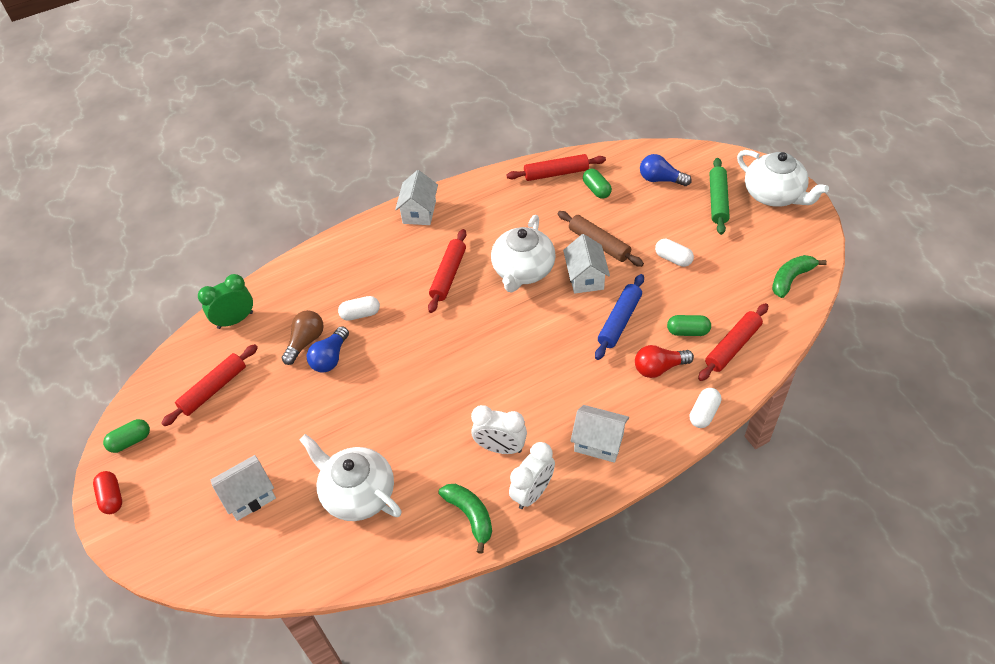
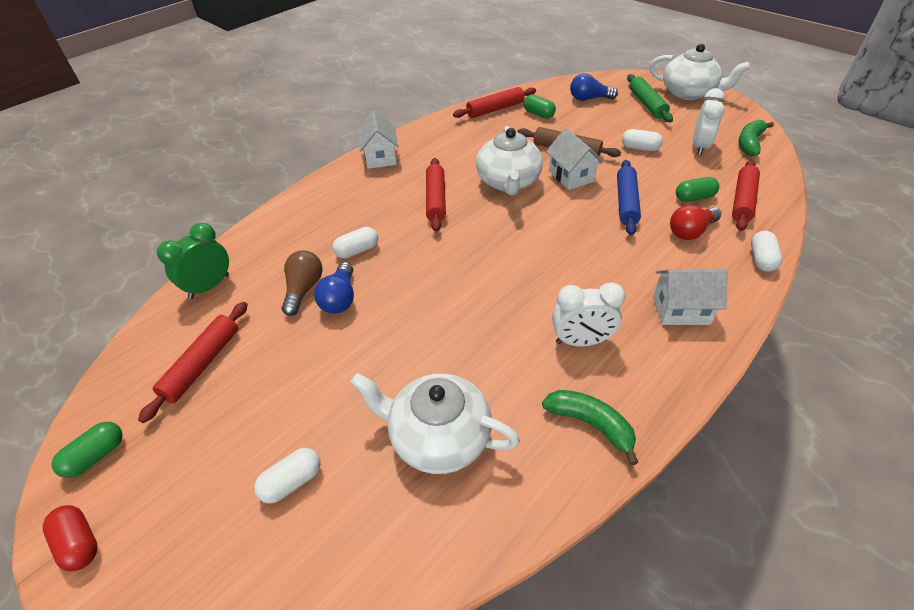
camera: 20 degrees left, 5 degrees down
white house [211,455,276,521] -> white capsule [254,448,321,504]
white clock [509,442,555,509] -> white clock moved to [693,88,725,155]

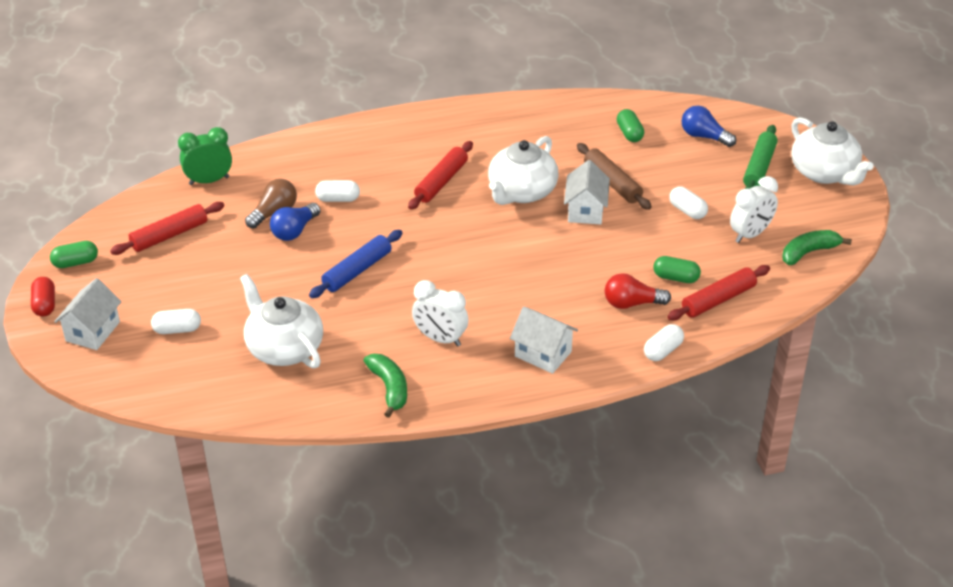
camera: 30 degrees right, 5 degrees down
white house [357,111,399,169] -> white house moved to [54,278,122,350]
red rolling pin [453,87,536,118] -> none
blue rolling pin [617,160,641,235] -> blue rolling pin moved to [309,230,402,298]

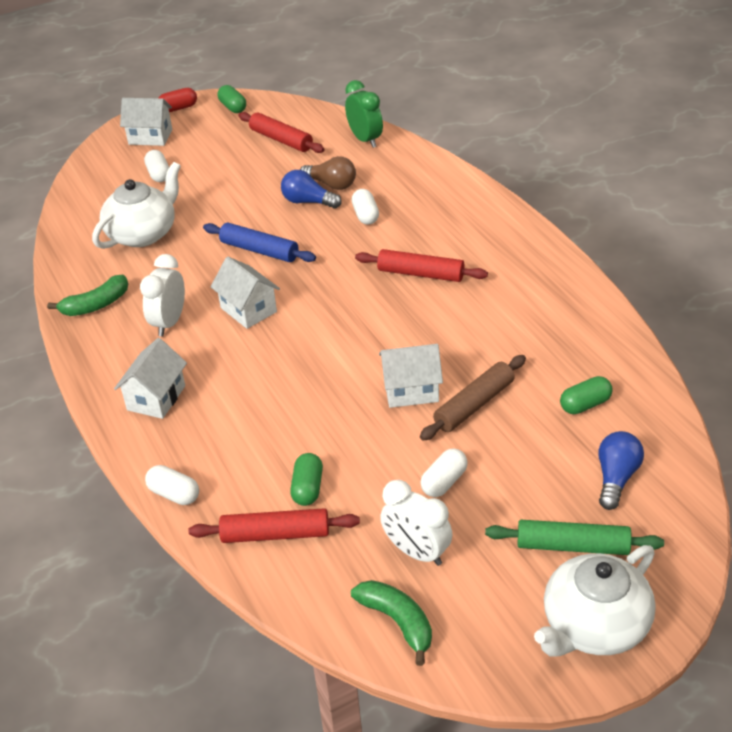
camera: 80 degrees right, 0 degrees up
white teapot [488,136,559,205] -> none
red light bulb [605,273,671,309] -> none
red rolling pin [667,265,770,320] -> red rolling pin turned 45 degrees counterclockwise [188,508,360,543]
none -> white house [211,257,280,329]

